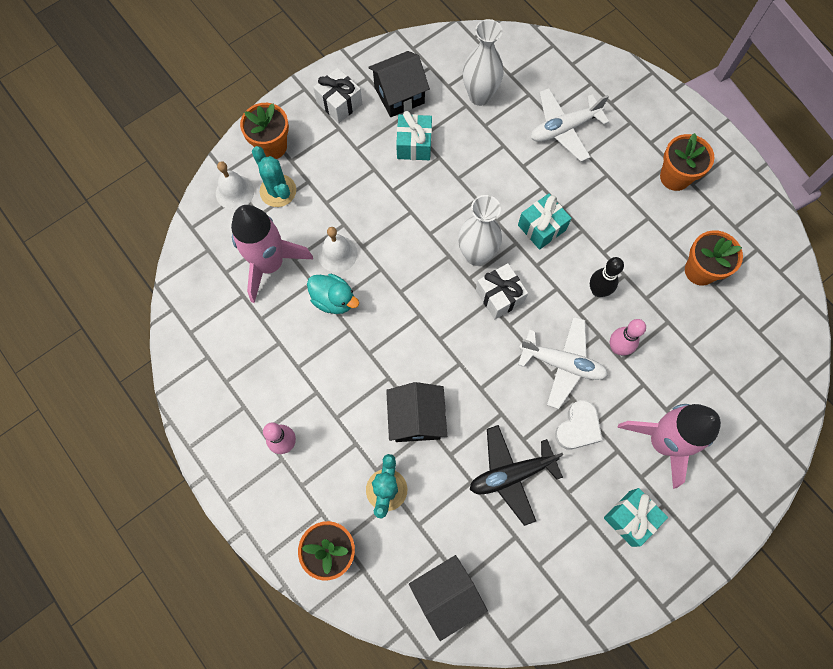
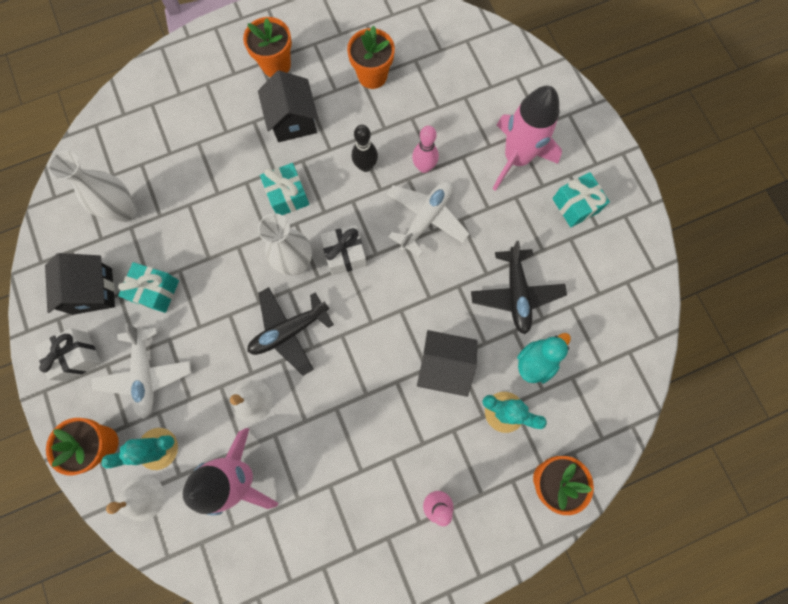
camera: 75 degrees left, 5 degrees up
turquoise duck [307,274,359,314] -> turquoise duck moved to [517,333,571,384]
black house [409,555,488,641] -> black house moved to [258,70,318,142]
white plane [531,88,609,162] -> white plane moved to [92,323,191,419]
white heart [555,400,602,449] -> none
none -> black plane [247,287,334,376]

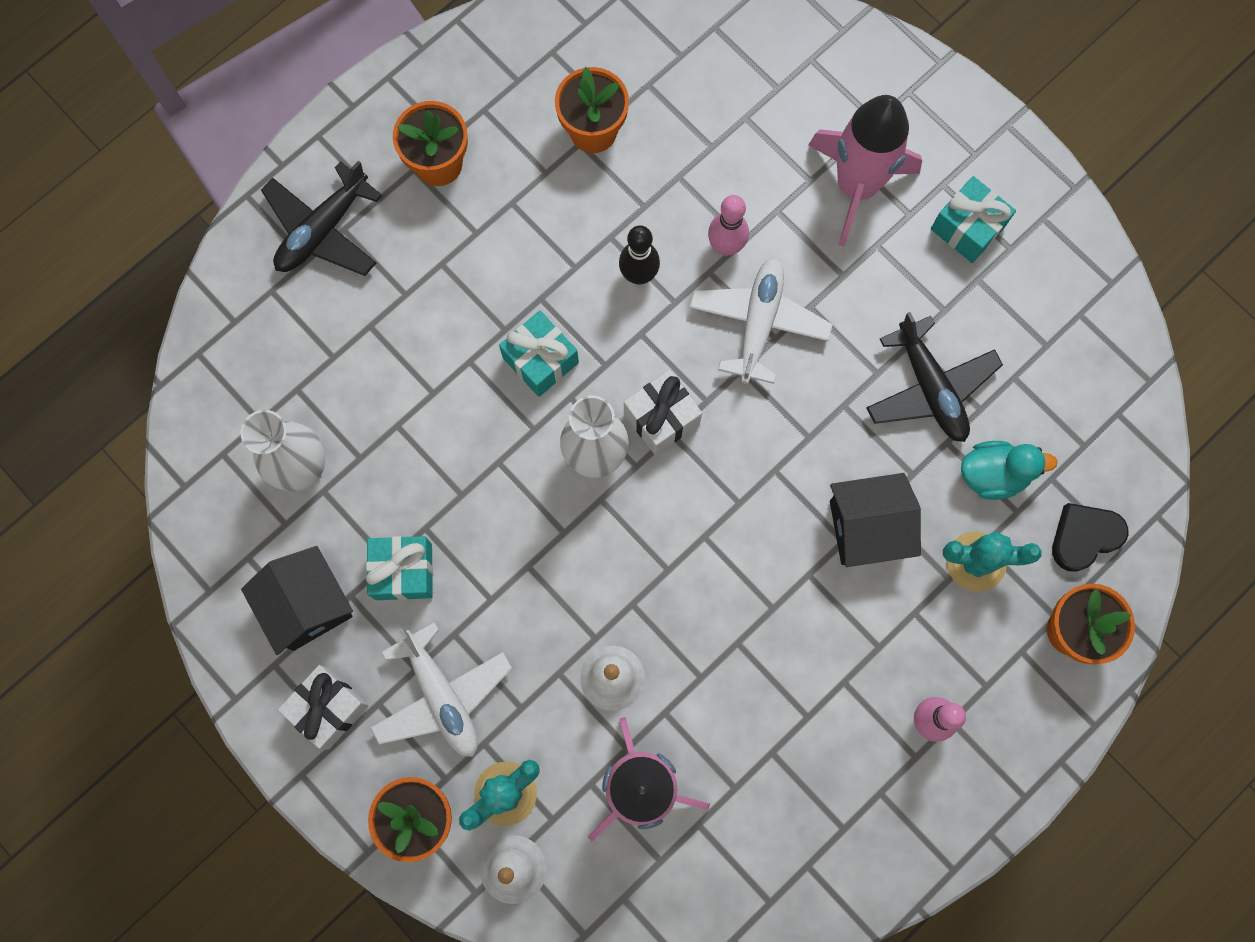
camera: 20 degrees left, 0 degrees up
black plane [247,287,334,376] -> black plane moved to [261,161,382,276]
black house [258,70,318,142] -> none
turquoise duck [517,333,571,384] -> turquoise duck turned 60 degrees clockwise [961,441,1058,500]
none -> black heart [1052,503,1129,572]

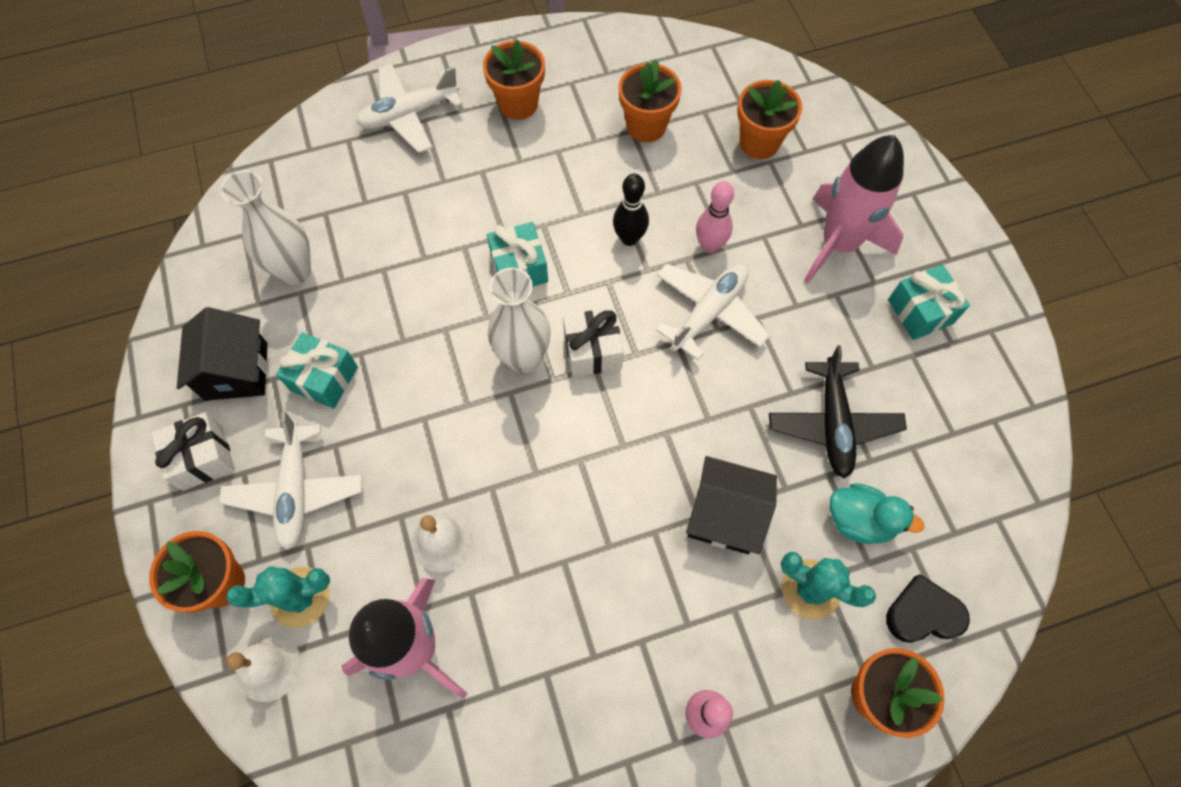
camera: 25 degrees right, 10 degrees down
black plane [261,161,382,276] -> white plane [356,64,463,153]
none -> orange flower pot [737,80,802,159]

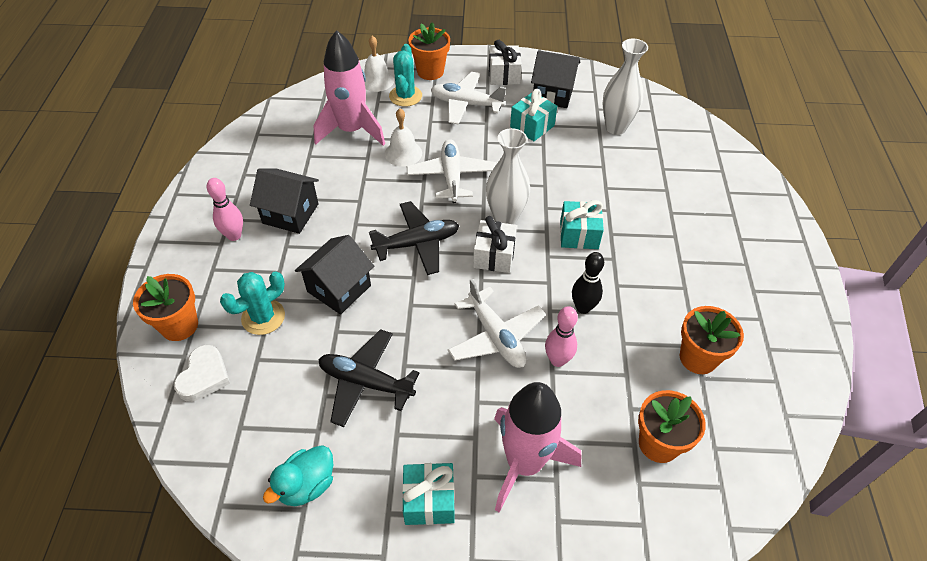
camera: 110 degrees right, 15 degrees down
white plane [356,64,463,153] -> white plane moved to [407,139,496,203]
orange flower pot [483,40,545,120] -> none
turquoise duck [830,483,924,544] -> turquoise duck moved to [263,446,333,506]
black heart [886,574,970,643] -> white heart [174,345,230,402]
none -> black house [250,168,319,234]
none -> black plane [369,201,459,275]

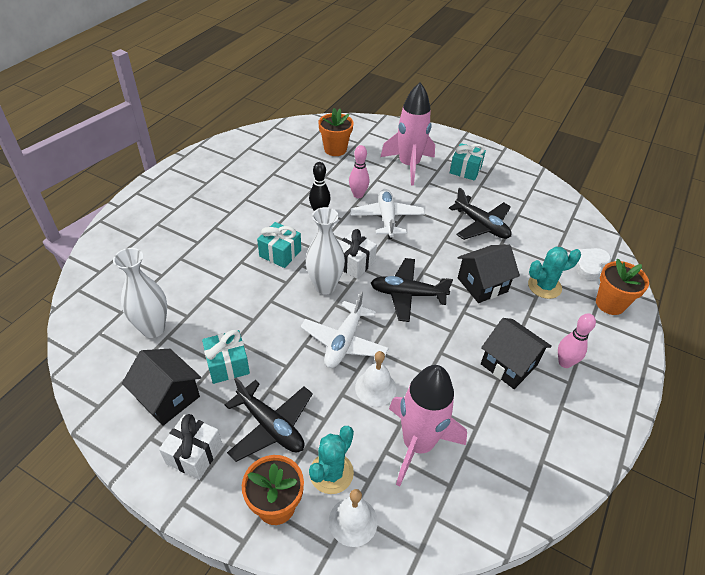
camera: 155 degrees left, 5 degrees down
turquoise duck [263,446,333,506] -> none
white plane [431,72,506,125] -> black plane [225,377,313,462]
orange flower pot [680,306,744,374] -> none

